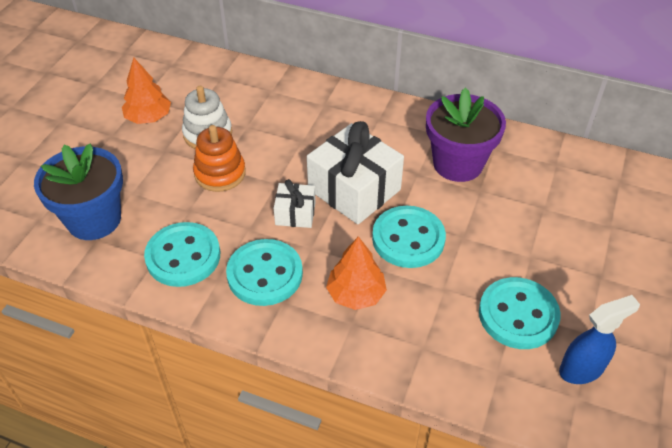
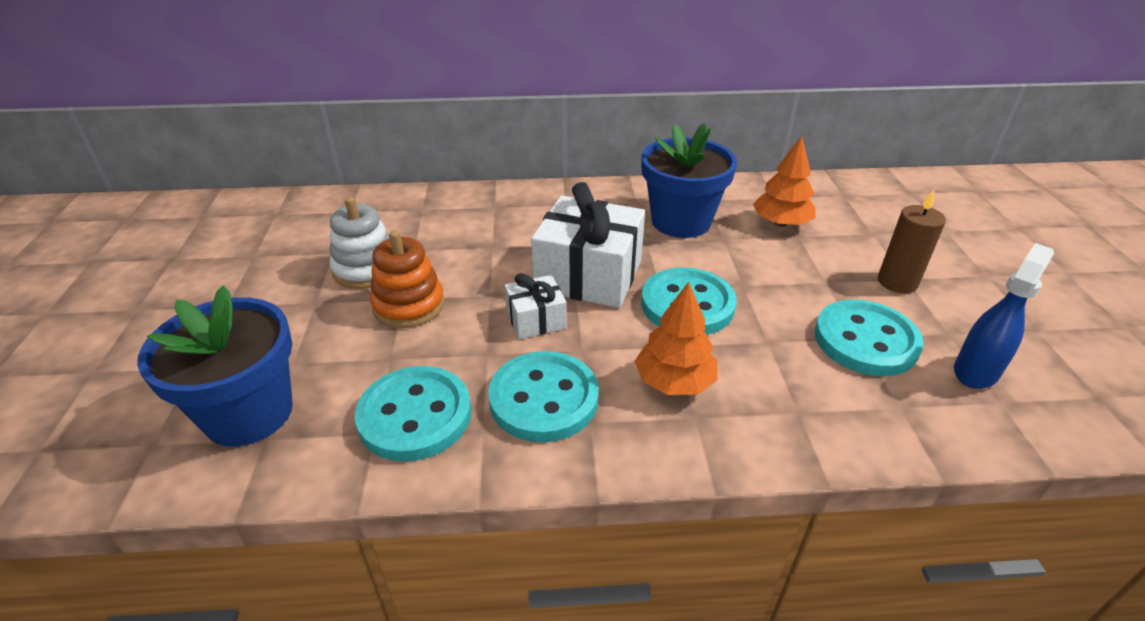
camera: 25 degrees left, 10 degrees down
orange tree [122,58,171,124] -> orange tree moved to [753,136,815,227]
purple flower pot [426,87,506,182] -> blue flower pot [641,123,737,238]
none -> brown candle [878,190,946,293]

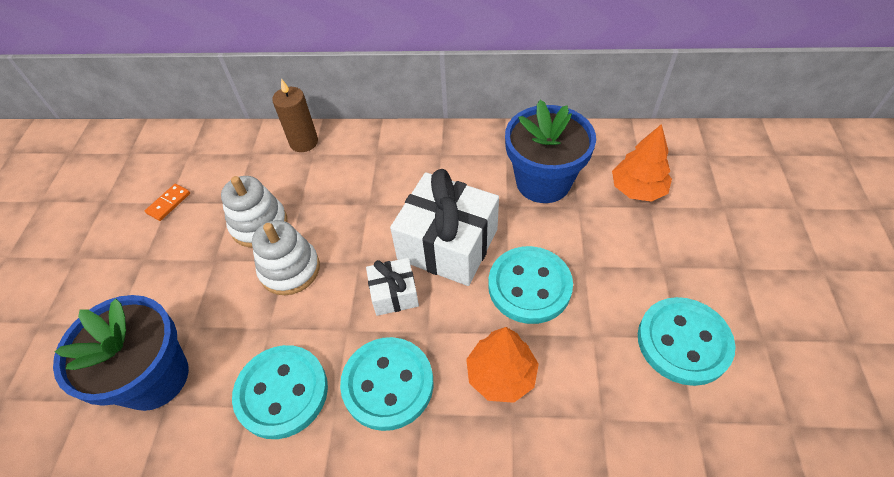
camera: 10 degrees right, 15 degrees up
orange stacking toy [370,230,445,328] -> white stacking toy [252,220,320,295]
brown candle [878,190,946,293] -> brown candle moved to [272,79,318,152]
blue spray bottle [954,243,1054,389] -> none
none -> orange domino [145,184,190,221]

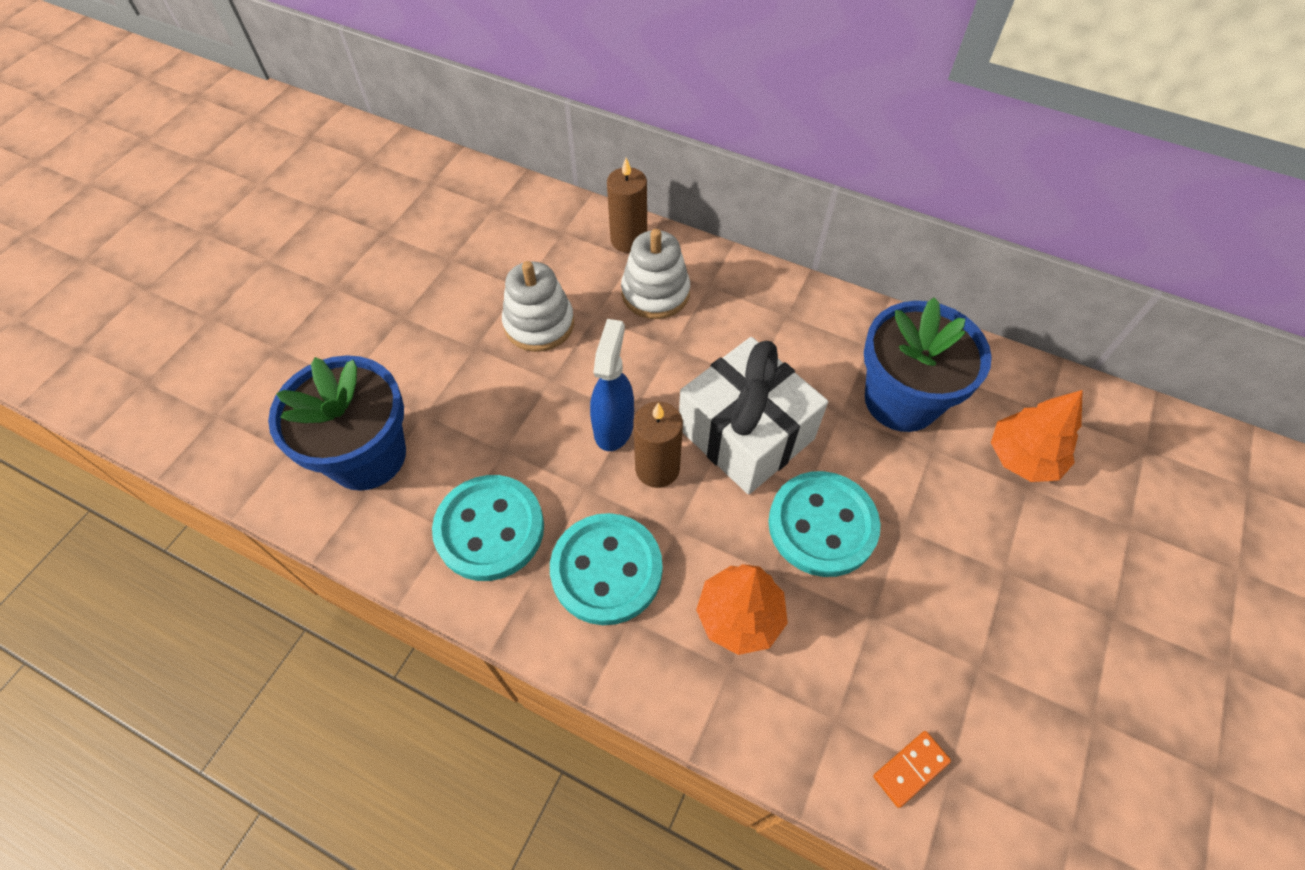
camera: 20 degrees right, 5 degrees up
orange domino [145,184,190,221] -> orange domino moved to [873,731,951,808]
white stacking toy [252,220,320,295] -> white stacking toy moved to [621,229,690,319]
white gift [366,258,419,316] -> brown candle [633,402,683,488]
turquoise button [638,297,736,386] -> none
none -> blue spray bottle [590,319,634,451]

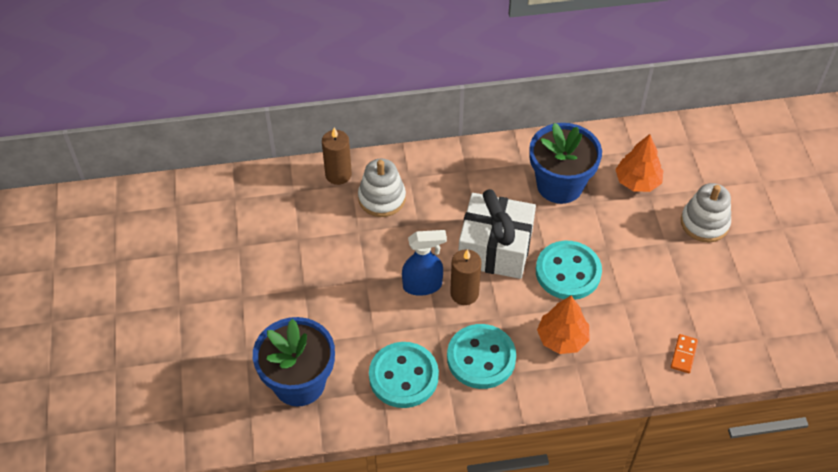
camera: 35 degrees left, 5 degrees down
white stacking toy [502,261,574,352] -> white stacking toy moved to [681,183,731,242]
blue spray bottle [590,319,634,451] -> blue spray bottle turned 105 degrees clockwise [402,230,447,296]

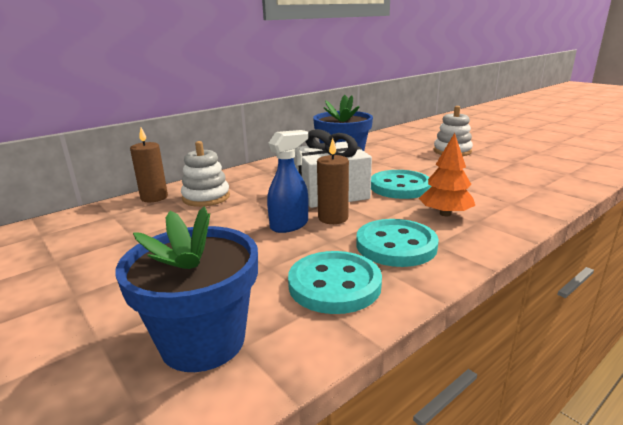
camera: 30 degrees left, 30 degrees down
orange tree [615,134,663,192] -> none
orange domino [671,334,698,373] -> none

